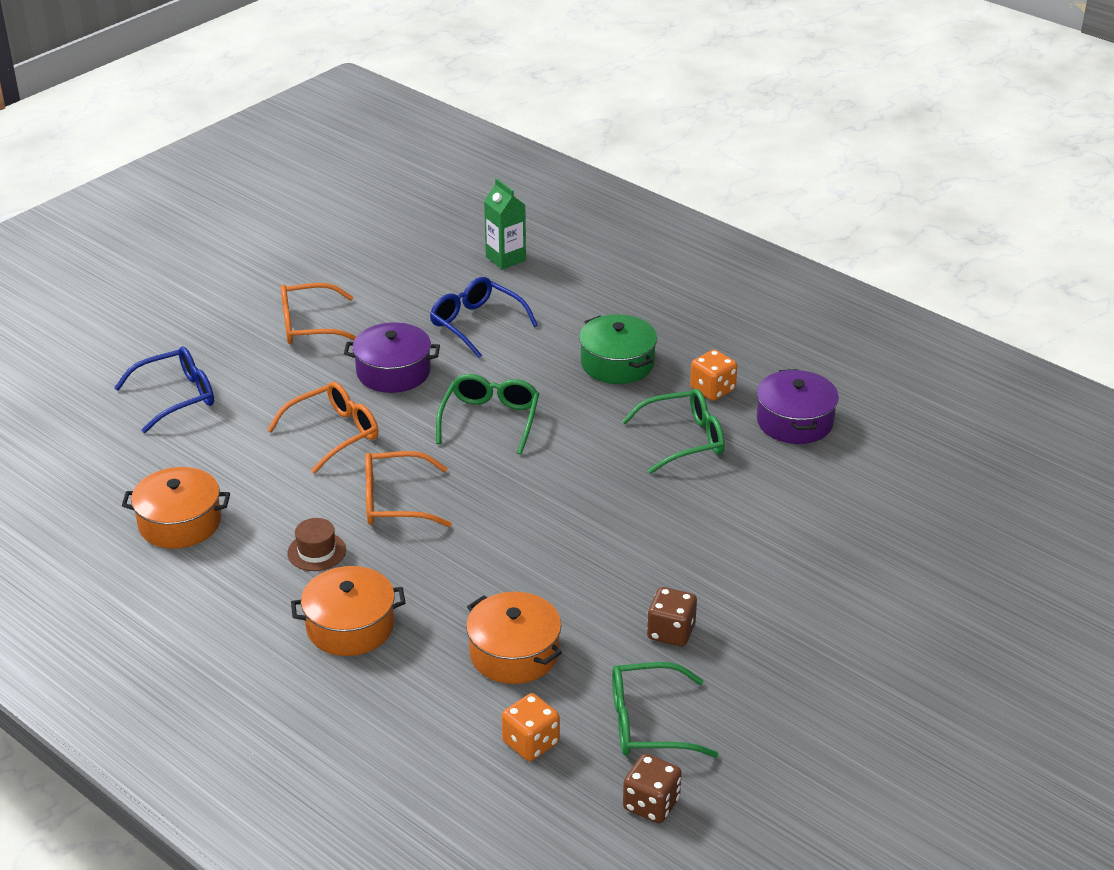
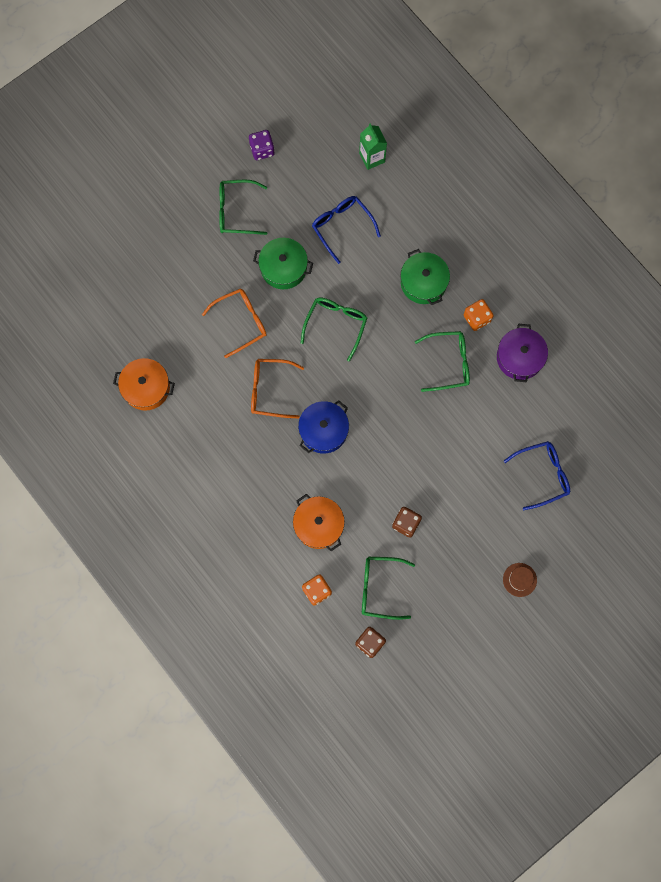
camera: 10 degrees right, 40 degrees up
blue glasses [114,346,214,433] -> blue glasses moved to [504,441,570,510]
orange glasses [281,283,357,344] -> green glasses [219,180,268,235]
brown hat [287,518,346,571] -> brown hat moved to [503,563,537,597]
orange pot [291,566,406,656] -> none
purple pot [344,322,440,393] -> green pot [253,238,313,289]
none -> purple dice [249,130,274,160]
none -> blue pot [298,400,349,454]

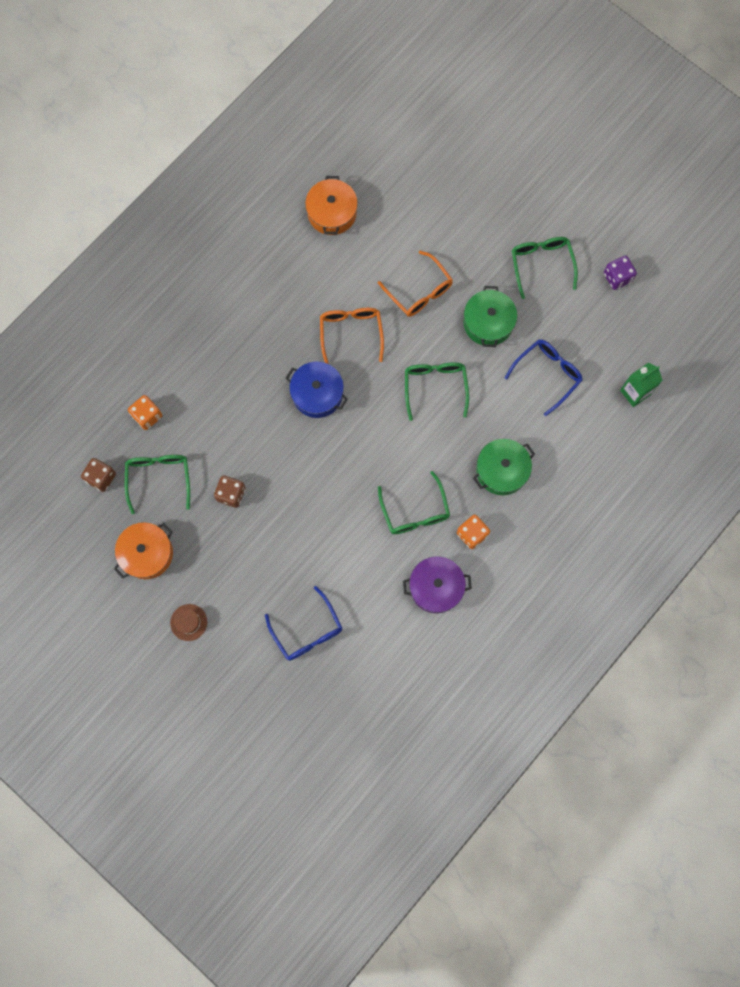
camera: 80 degrees right, 0 degrees up
orange pot [293,494,345,551] -> orange pot moved to [114,522,173,579]
green glasses [301,297,367,362] -> green glasses turned 105 degrees counterclockwise [405,362,469,421]

